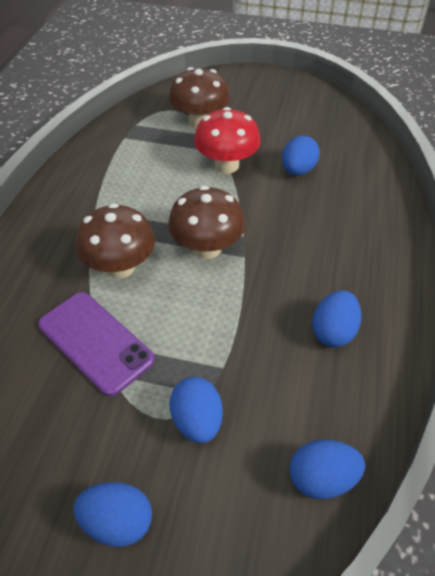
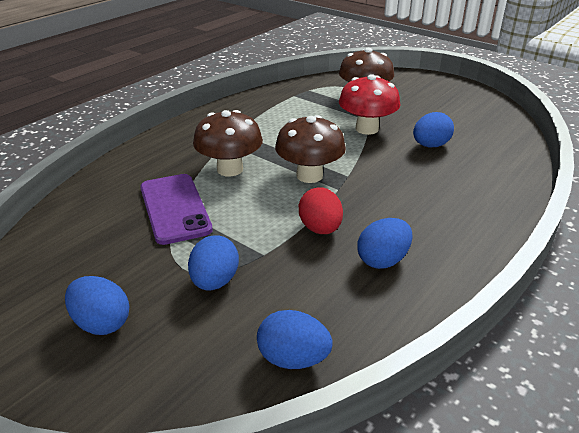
camera: 25 degrees right, 15 degrees down
none -> red egg [299,187,343,234]

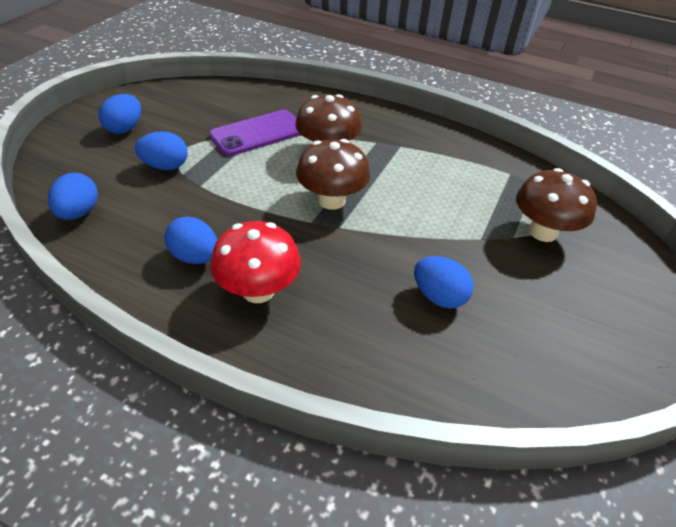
camera: 75 degrees right, 10 degrees up
red egg [299,187,343,234] -> none
red mushroom [339,74,400,135] -> red mushroom moved to [210,221,301,303]

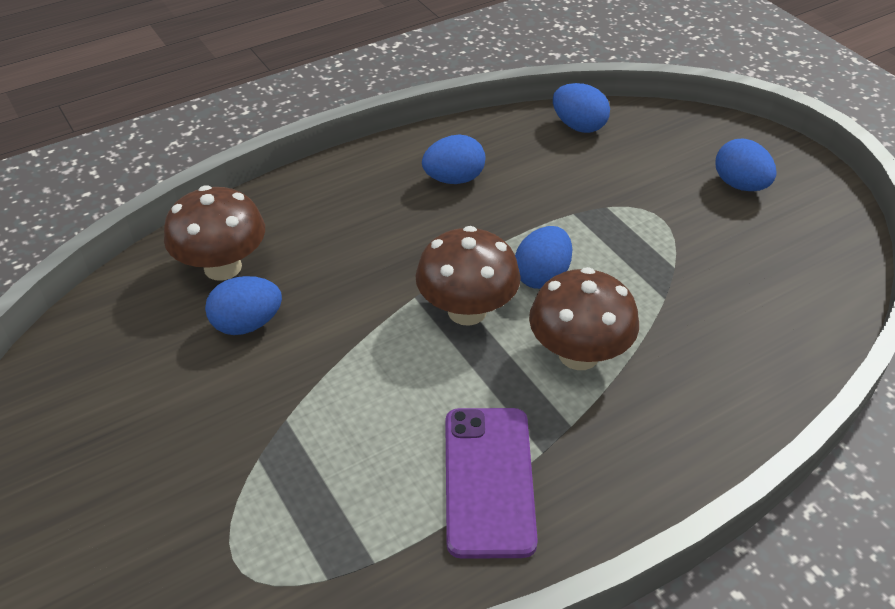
camera: 125 degrees right, 0 degrees up
blue egg [135,131,188,170] -> blue egg moved to [515,226,572,289]
purple phone [209,110,301,156] -> purple phone moved to [445,408,538,559]
red mushroom [210,221,301,303] -> none
brown mushroom [516,168,597,242] -> brown mushroom moved to [164,185,265,281]

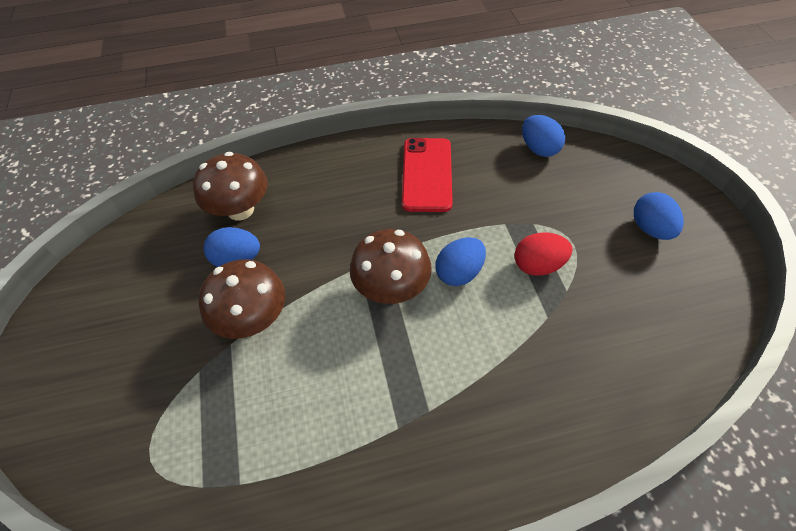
camera: 20 degrees right, 10 degrees up
blue egg [422,135,485,184] -> red phone [402,138,453,212]
purple phone [445,408,538,559] -> none
brown mushroom [529,267,639,370] -> brown mushroom moved to [199,259,285,339]
none -> red egg [515,232,573,276]

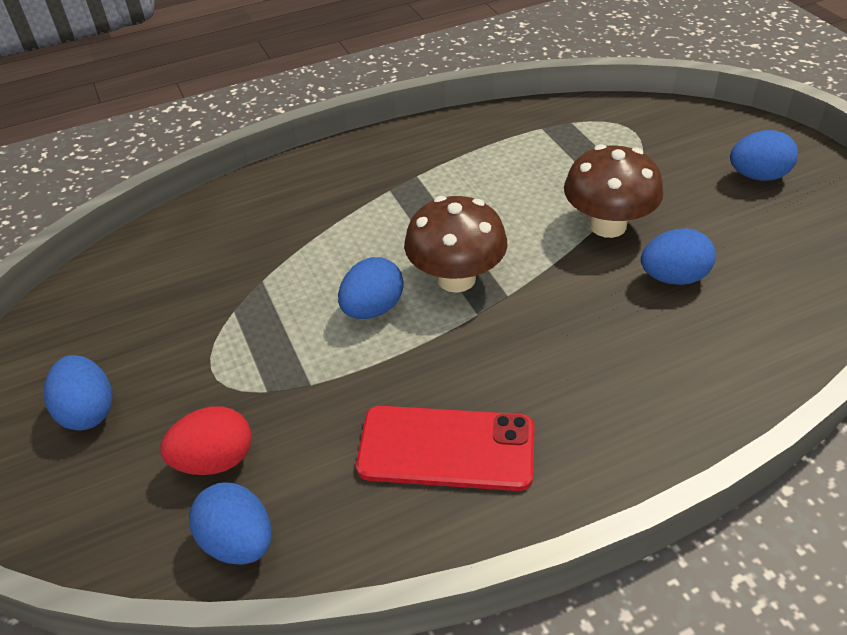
camera: 170 degrees right, 10 degrees down
brown mushroom [193,152,268,221] -> none
red phone [402,138,453,212] -> red phone turned 75 degrees counterclockwise [356,406,534,491]
red egg [515,232,573,276] -> red egg moved to [160,406,252,475]
none -> blue egg [730,130,798,181]

